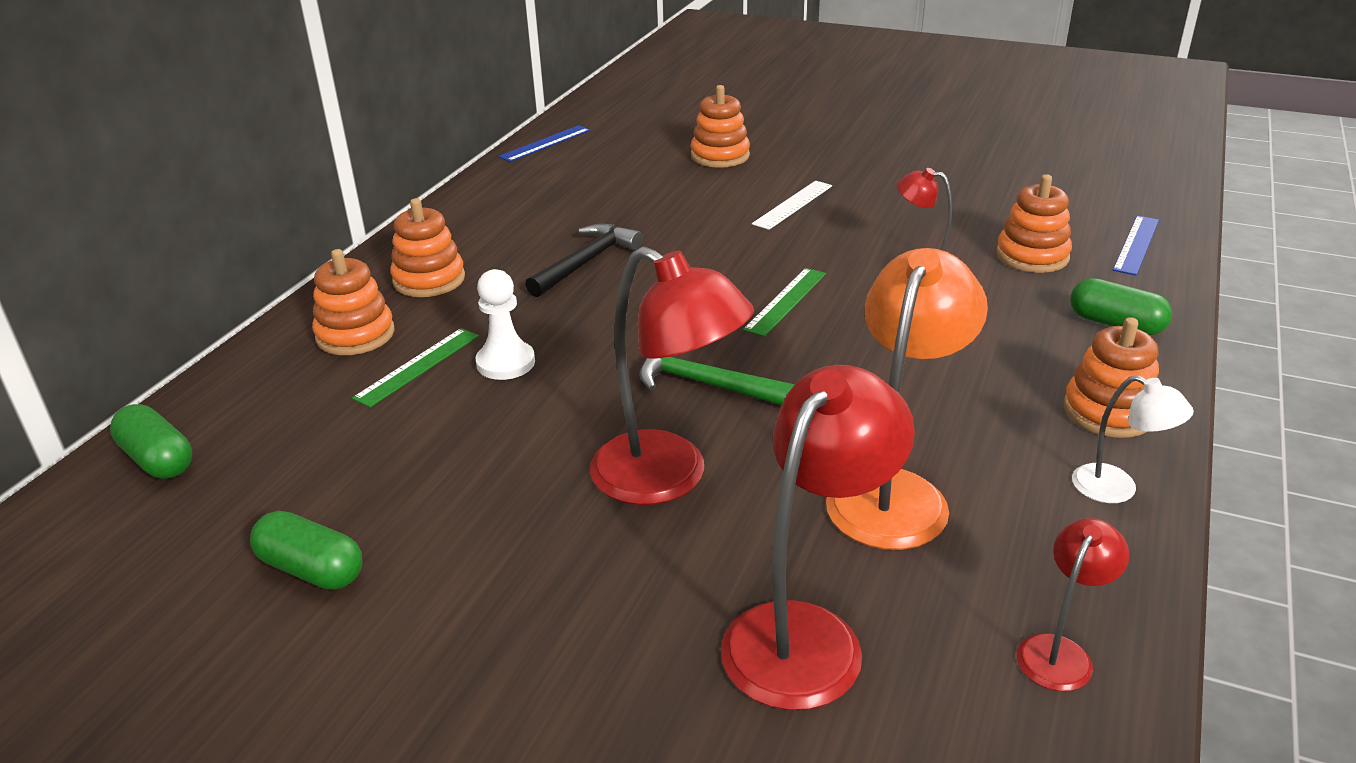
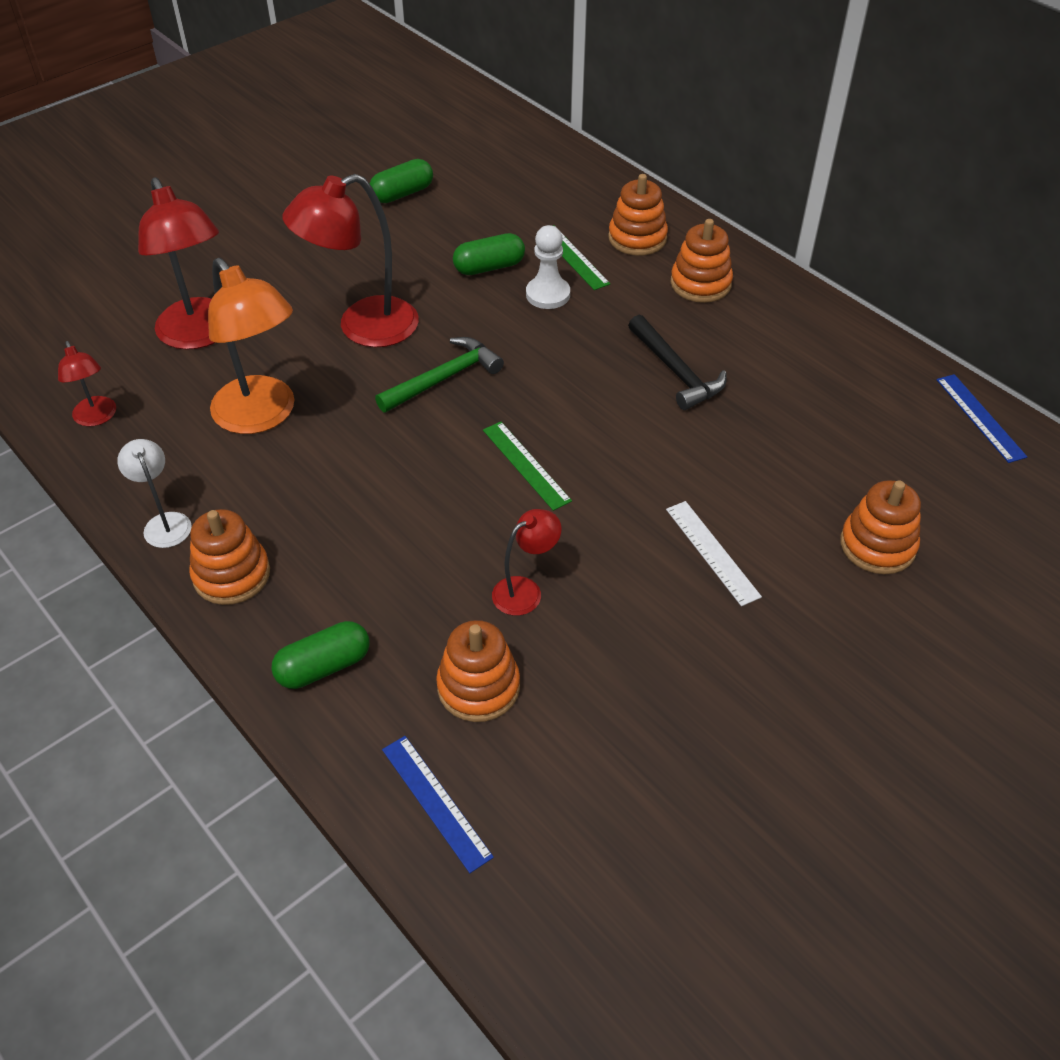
camera: 115 degrees right, 15 degrees up
green capsule [110,404,192,479] -> green capsule moved to [453,233,525,275]
white lamp [1072,375,1194,503] -> white lamp turned 90 degrees clockwise [117,439,192,548]

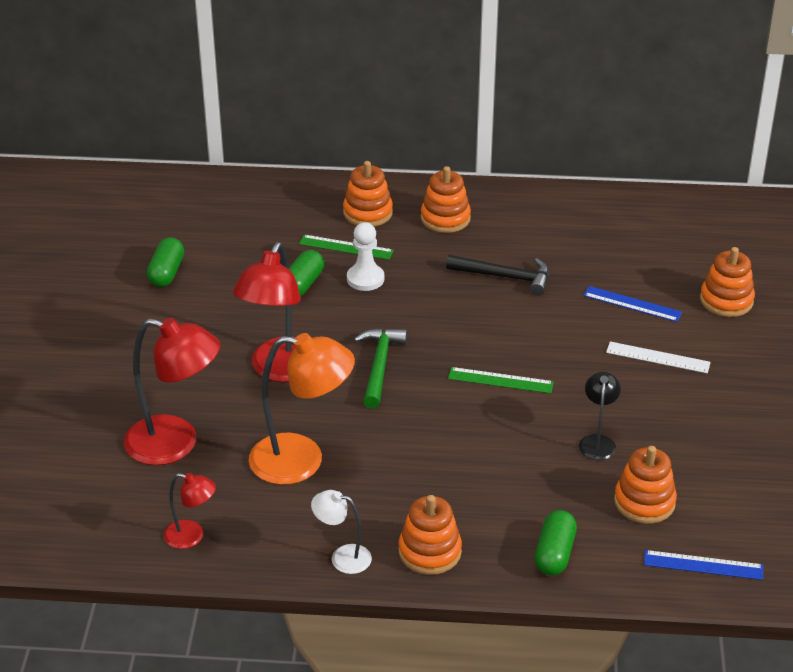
camera: 45 degrees left, 10 degrees down
red lamp [492,509,562,616] -> black lamp [579,372,621,460]
blue ruler [937,374,1027,463] -> blue ruler moved to [583,286,682,322]

